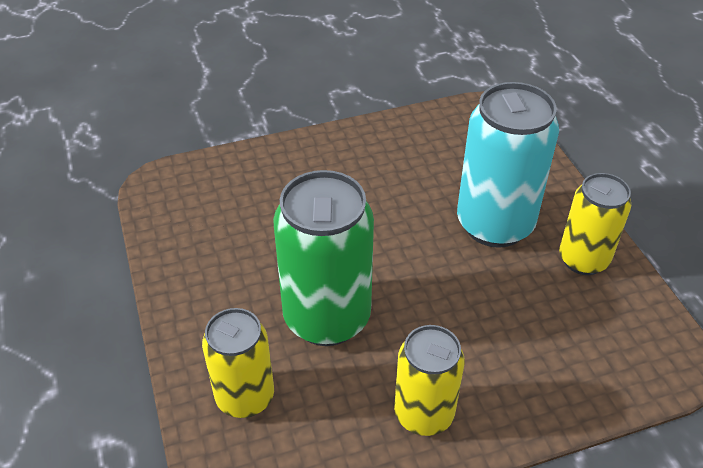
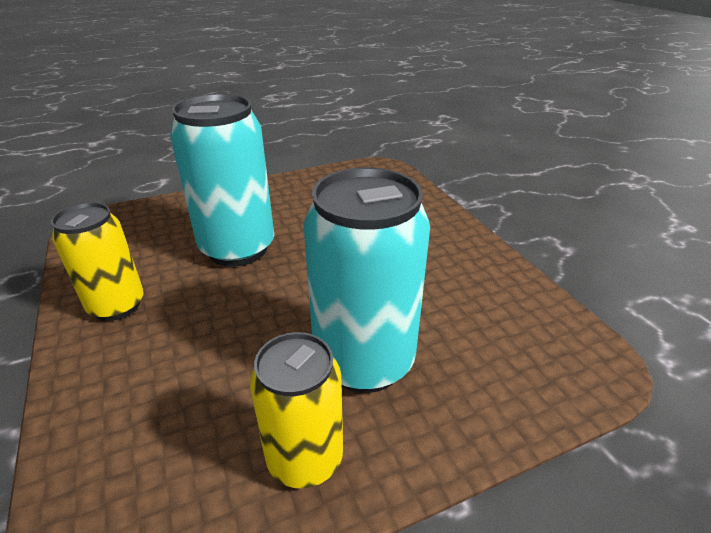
camera: 85 degrees right, 10 degrees down
yellow can [202,308,274,418] -> none
green can [273,170,374,346] -> turquoise can [170,94,274,267]

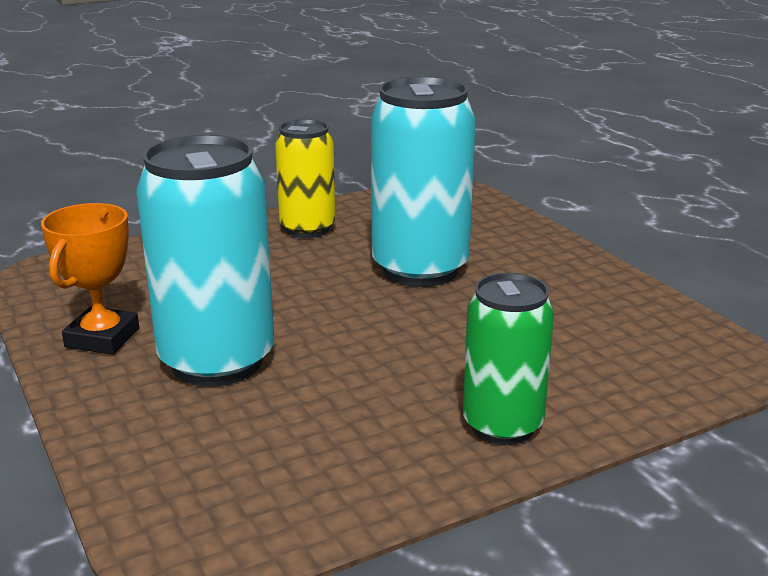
camera: 85 degrees right, 10 degrees down
yellow can [250,332,343,488] -> orange trophy [41,203,139,355]
none -> green can [463,273,554,445]

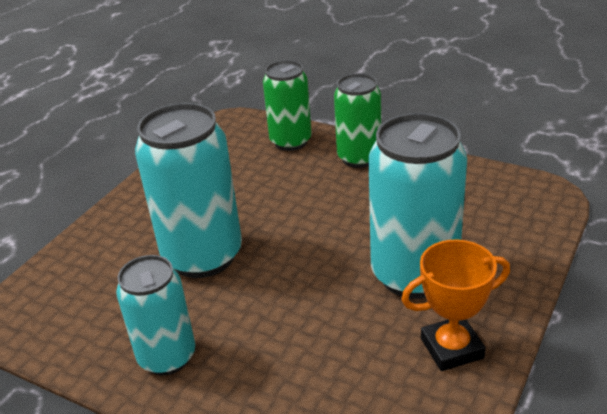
camera: 120 degrees left, 10 degrees up
yellow can [275,119,335,238] -> turquoise can [116,255,195,375]
none -> green can [263,60,312,151]

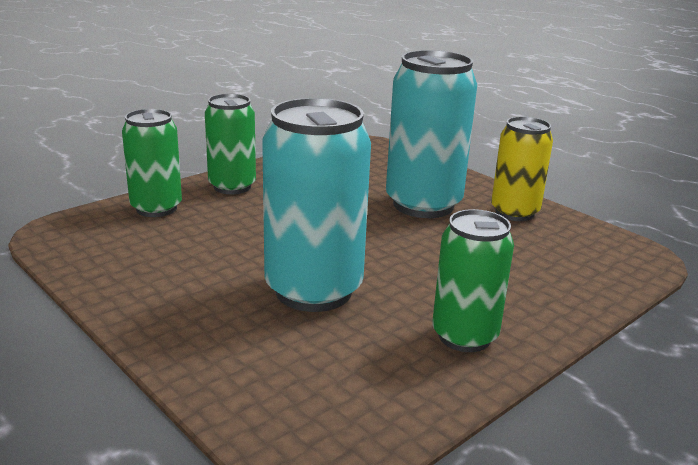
camera: 75 degrees left, 10 degrees down
turquoise can [116,255,195,375] -> green can [432,209,514,352]
orange trophy [401,240,510,371] -> yellow can [491,117,553,221]

